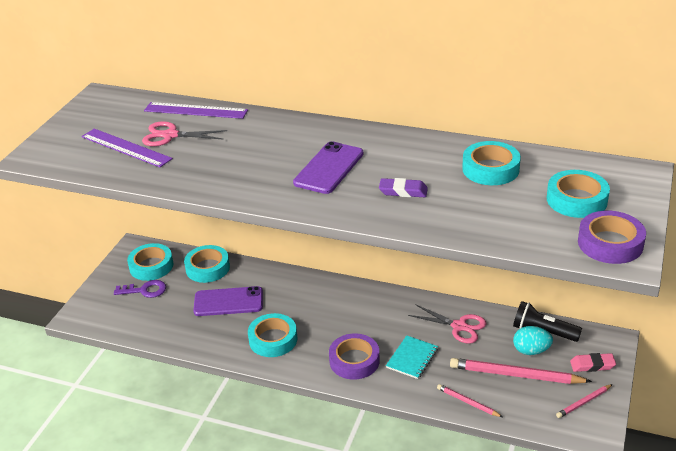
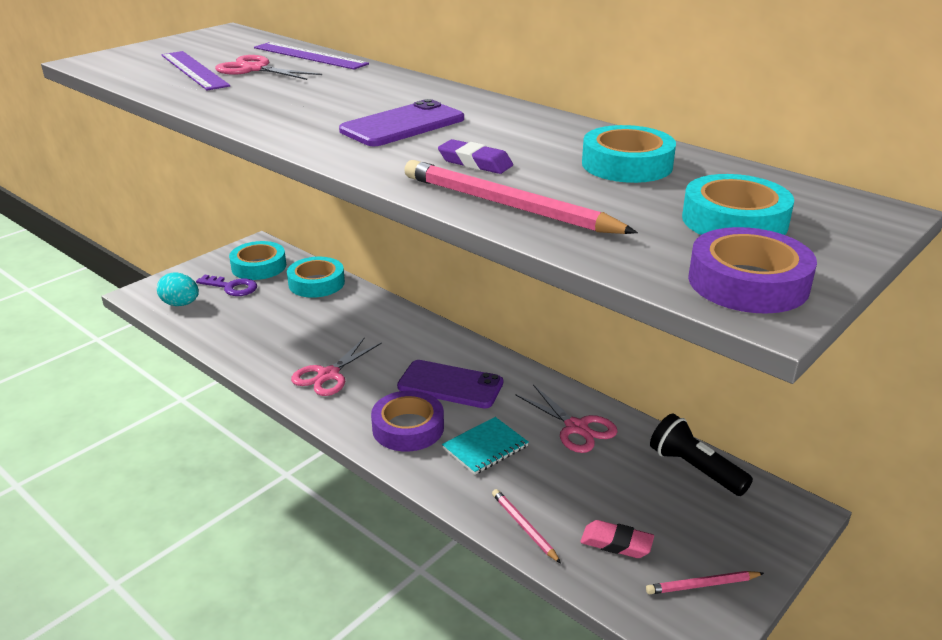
camera: 20 degrees right, 5 degrees down
purple phone [193,286,263,316] -> purple phone moved to [397,360,503,409]
turquoise tape [248,313,297,357] -> pink scissors [291,337,382,396]
pink pencil [450,358,592,384] -> pink pencil moved to [404,160,638,234]
turquoise egg [513,326,553,355] -> turquoise egg moved to [157,273,199,306]
pink eraser [570,353,616,372] -> pink eraser moved to [580,520,654,558]

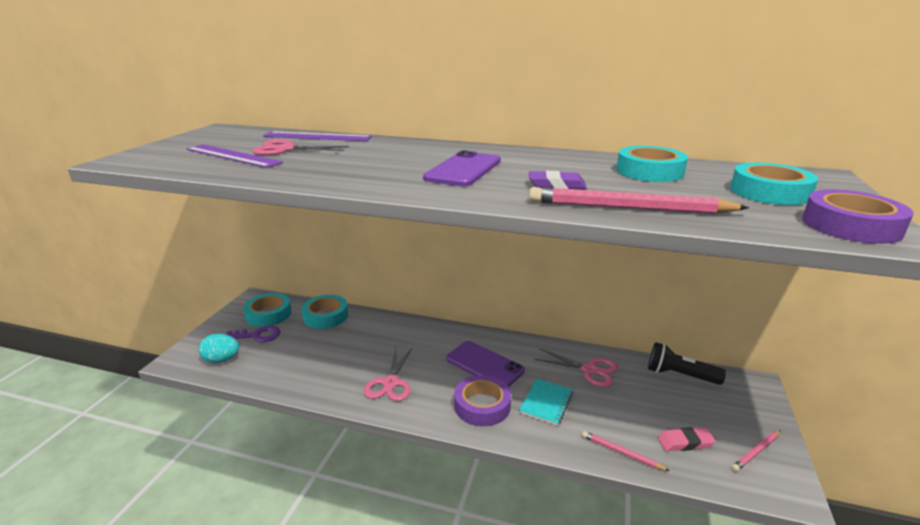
camera: 25 degrees left, 5 degrees down
purple phone [397,360,503,409] -> purple phone turned 45 degrees clockwise [446,341,525,387]

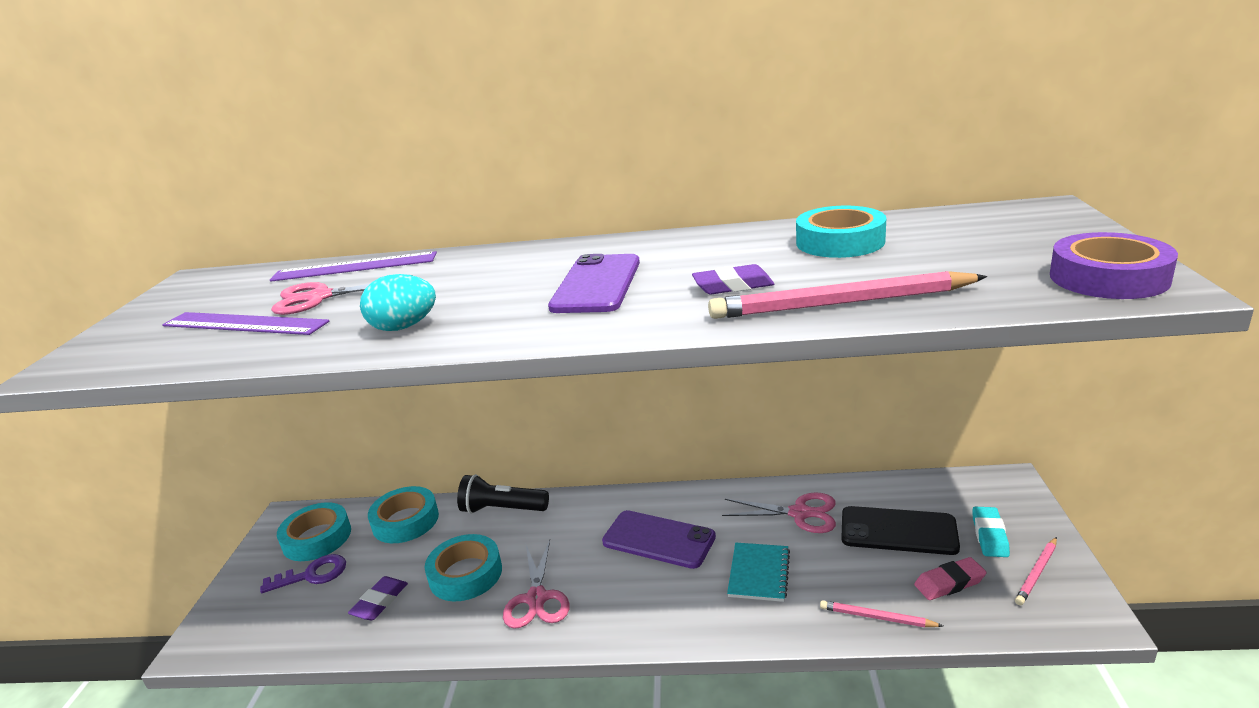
camera: 10 degrees left, 0 degrees up
turquoise egg [199,334,239,363] -> turquoise egg moved to [360,274,436,331]
purple tape [454,375,511,426] -> none
black flashlight [648,342,726,385] -> black flashlight moved to [457,474,549,514]
turquoise tape [730,162,818,205] -> turquoise tape moved to [425,534,502,601]
none -> purple eraser [348,576,408,620]
none -> black phone [841,506,960,555]
none -> turquoise eraser [972,507,1010,557]

